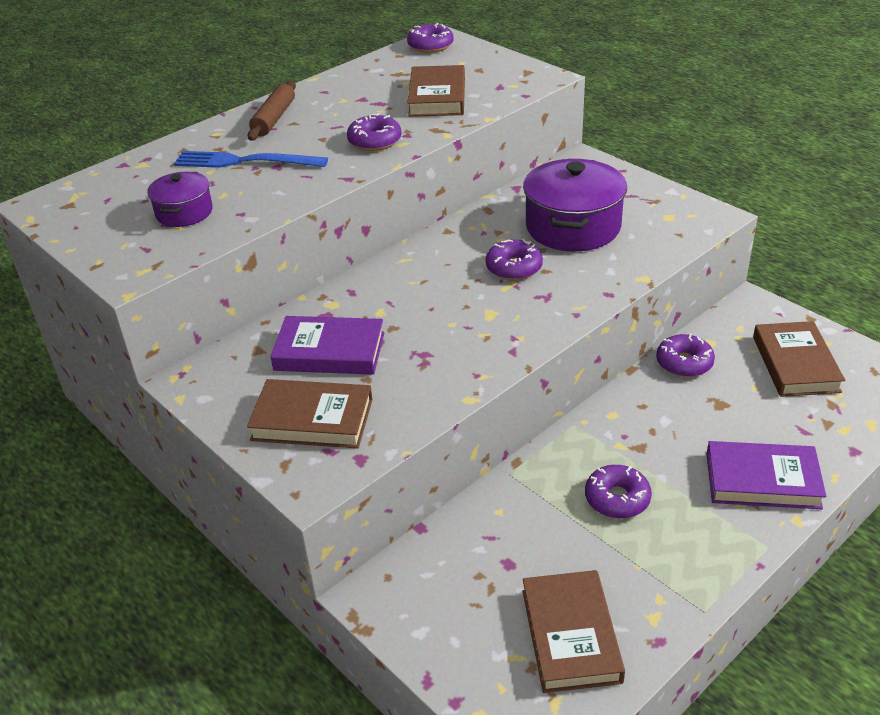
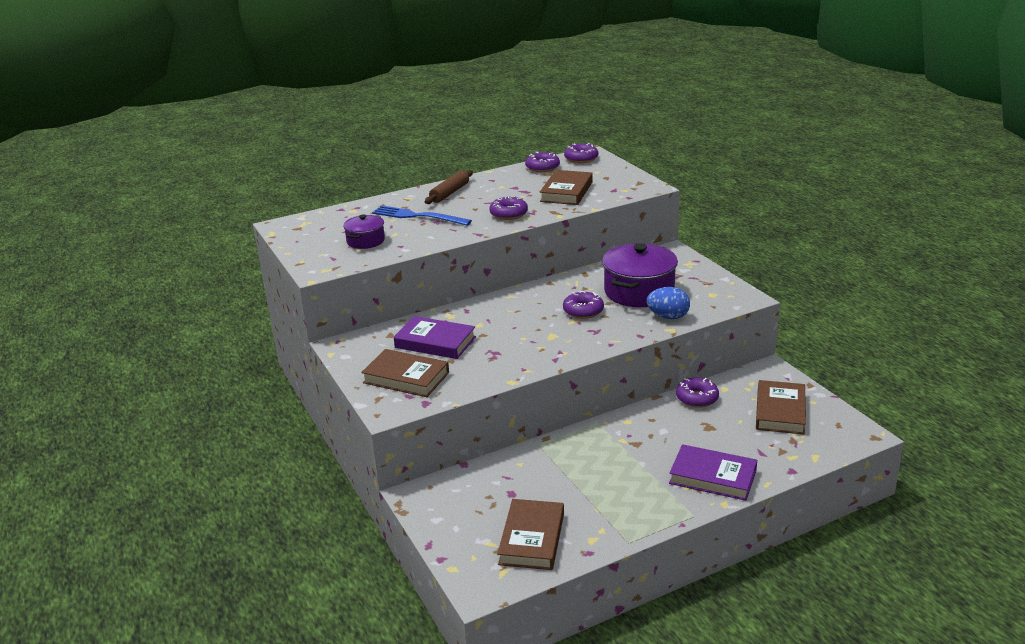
camera: 15 degrees right, 10 degrees down
purple donut [585,465,652,519] -> purple donut moved to [525,152,560,172]
none -> blue egg [646,287,690,319]

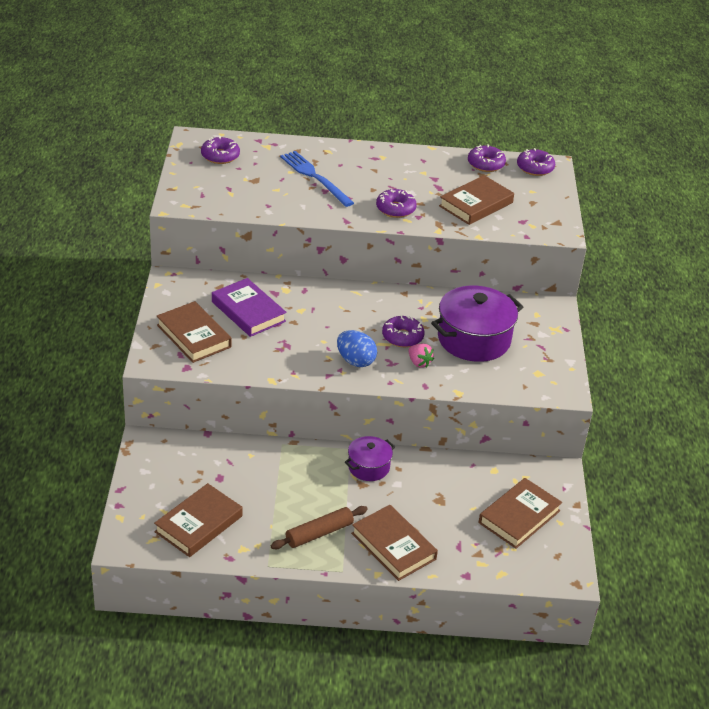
camera: 25 degrees right, 10 degrees up
purple pot [343,214,385,249] -> purple pot moved to [345,436,395,481]
brown rolling pin [425,170,473,204] -> brown rolling pin moved to [270,506,368,549]
blue egg [646,287,690,319] -> blue egg moved to [337,330,377,367]
purple book [669,444,757,501] -> brown book [351,505,438,581]
purple donut [676,378,719,408] -> purple donut moved to [201,136,240,164]
none -> pink strawberry [408,343,434,368]

